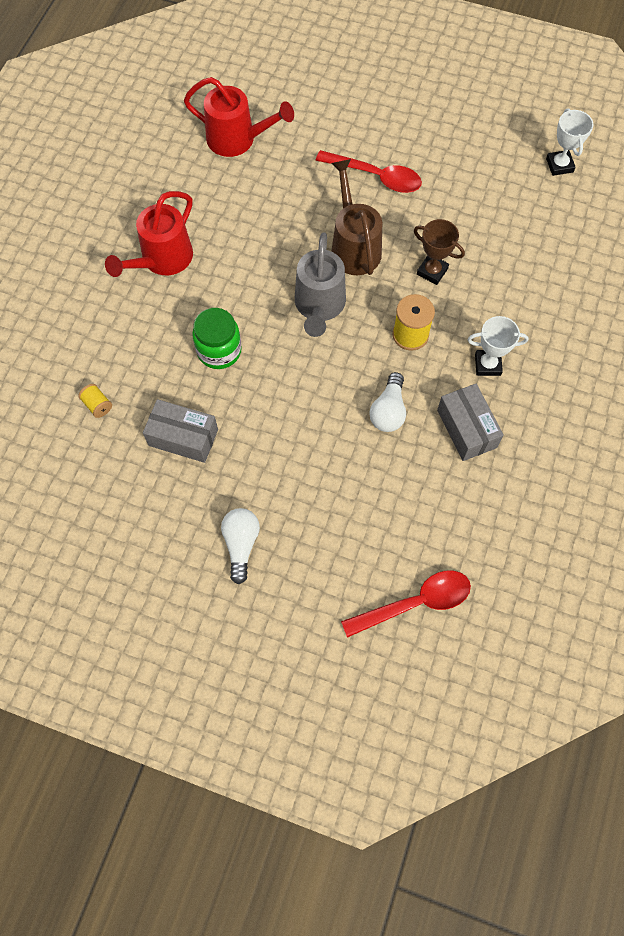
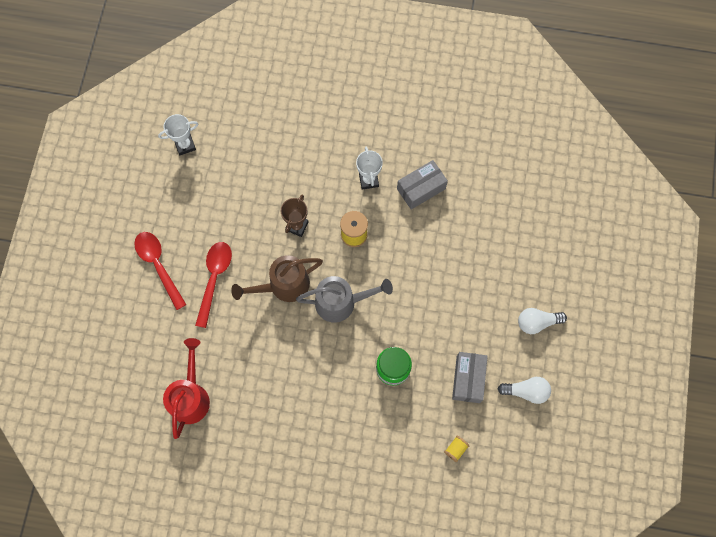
camera: 100 degrees left, 5 degrees up
red watering can [105,191,193,277] -> none
red spoon [341,571,471,638] -> red spoon moved to [134,232,187,310]
white light bulb [369,372,406,432] -> white light bulb moved to [498,377,551,404]

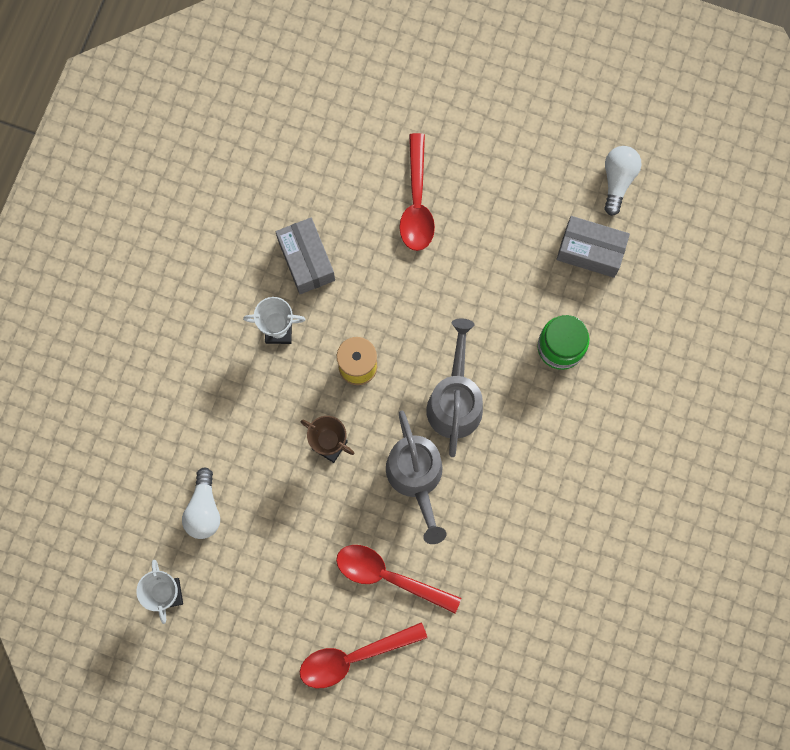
camera: 80 degrees left, 5 degrees up
red watering can [163,338,210,439] -> none
brown watering can [231,255,323,302] -> grey watering can [386,411,446,544]
yellow spool [444,436,469,462] -> none
white light bulb [518,308,567,334] -> white light bulb moved to [182,467,220,539]
none -> red spoon [399,133,435,251]

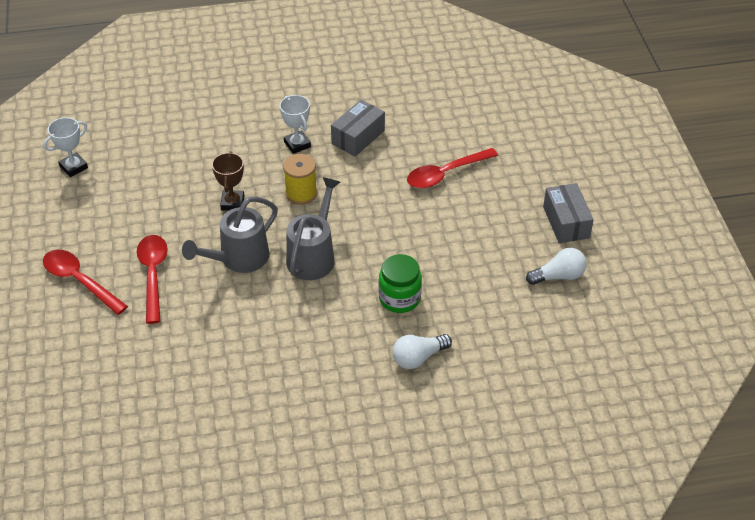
camera: 60 degrees right, 30 degrees down
white light bulb [182,467,220,539] -> white light bulb moved to [393,334,452,369]
grey watering can [426,318,483,457] -> grey watering can turned 45 degrees counterclockwise [286,177,340,280]
grey box [556,216,630,278] -> grey box moved to [543,183,594,243]

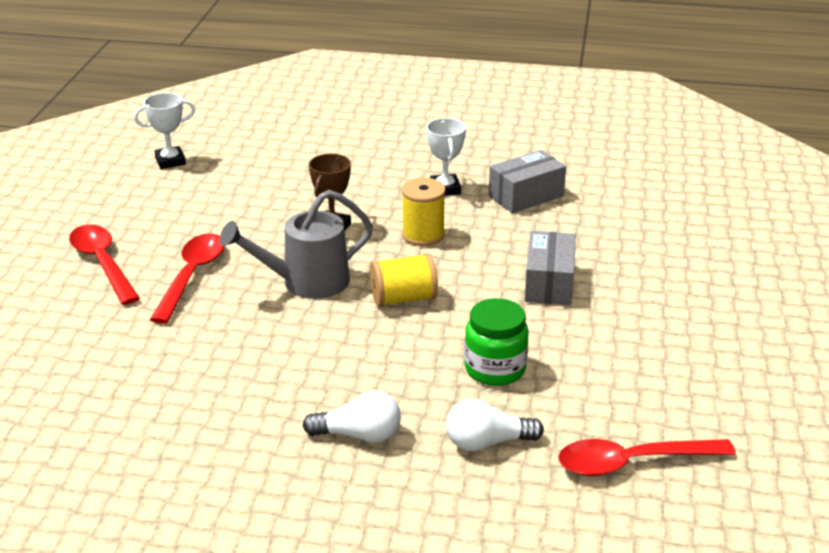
camera: 20 degrees right, 15 degrees down
grey watering can [286,177,340,280] -> yellow spool [370,253,438,307]
red spoon [407,148,498,189] -> red spoon moved to [558,439,736,476]
white light bulb [526,248,586,285] -> white light bulb moved to [303,391,401,443]
grey box [543,183,594,243] -> grey box moved to [524,231,576,305]

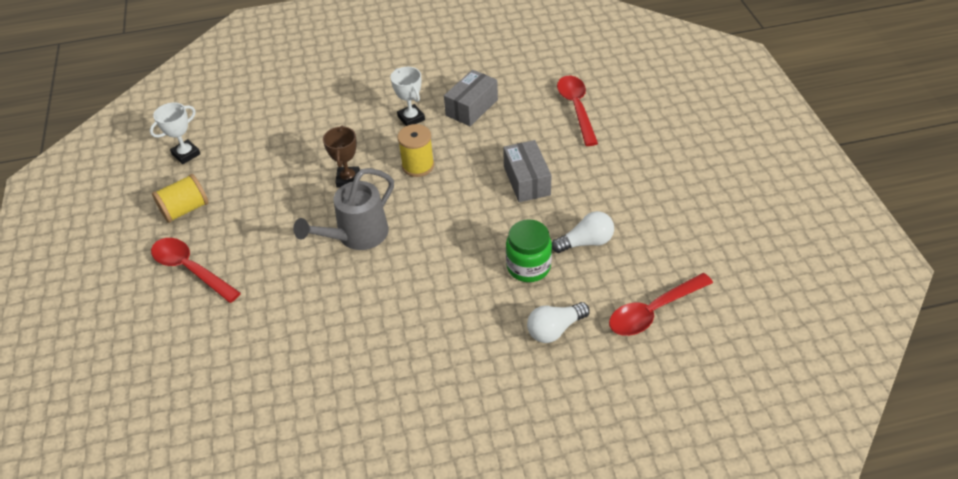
camera: 20 degrees left, 15 degrees up
red spoon [150,234,225,324] -> red spoon moved to [557,76,598,146]
white light bulb [303,391,401,443] -> white light bulb moved to [552,211,614,253]
yellow spool [370,253,438,307] -> yellow spool moved to [152,174,208,223]

